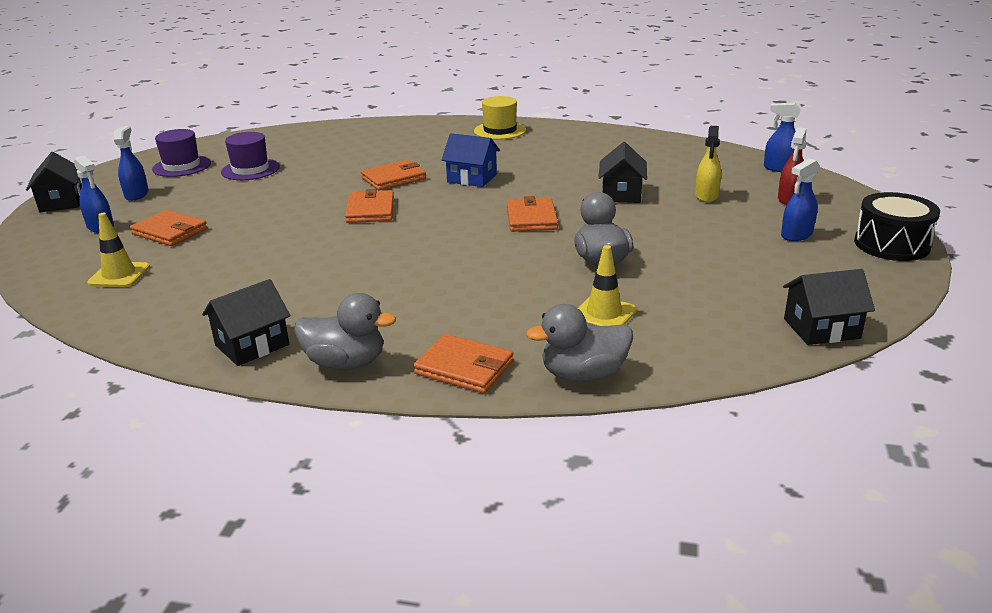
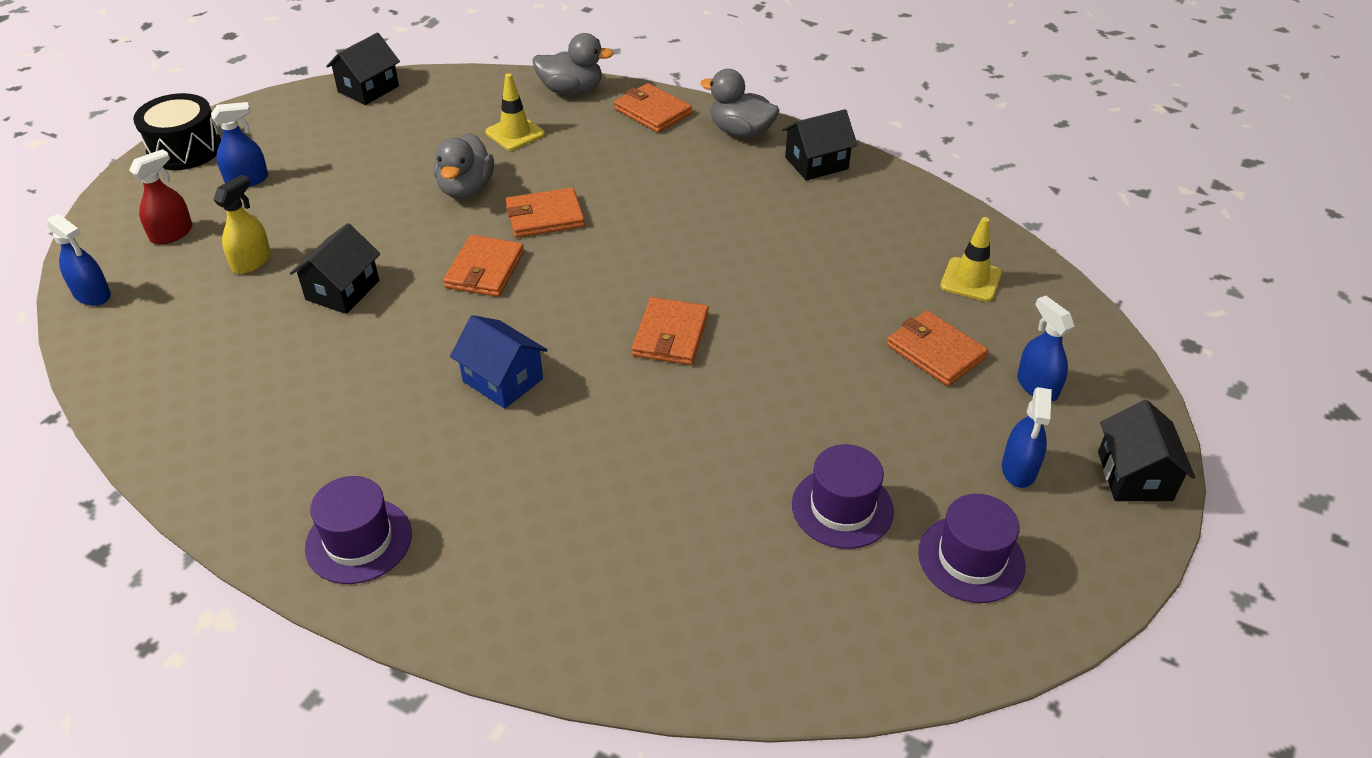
camera: 165 degrees left, 15 degrees up
orange wallet [361,160,426,190] -> orange wallet moved to [506,187,585,238]
yellow hat [474,96,526,140] -> purple hat [305,476,412,584]
black house [783,269,875,345] -> black house turned 60 degrees counterclockwise [326,33,400,105]

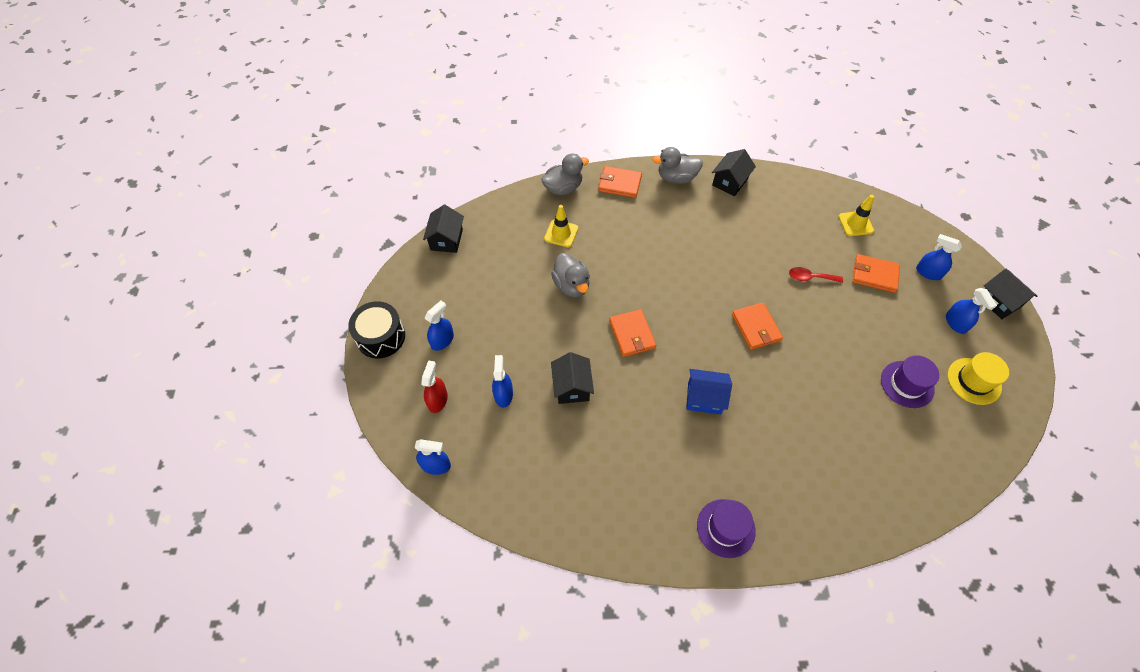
camera: 30 degrees left, 15 degrees up
yellow spray bottle [213,175,271,274] -> blue spray bottle [492,355,513,408]
orange wallet [506,187,585,238] -> none
purple hat [918,494,1025,603] -> yellow hat [948,352,1009,405]
none -> red spoon [789,267,843,283]

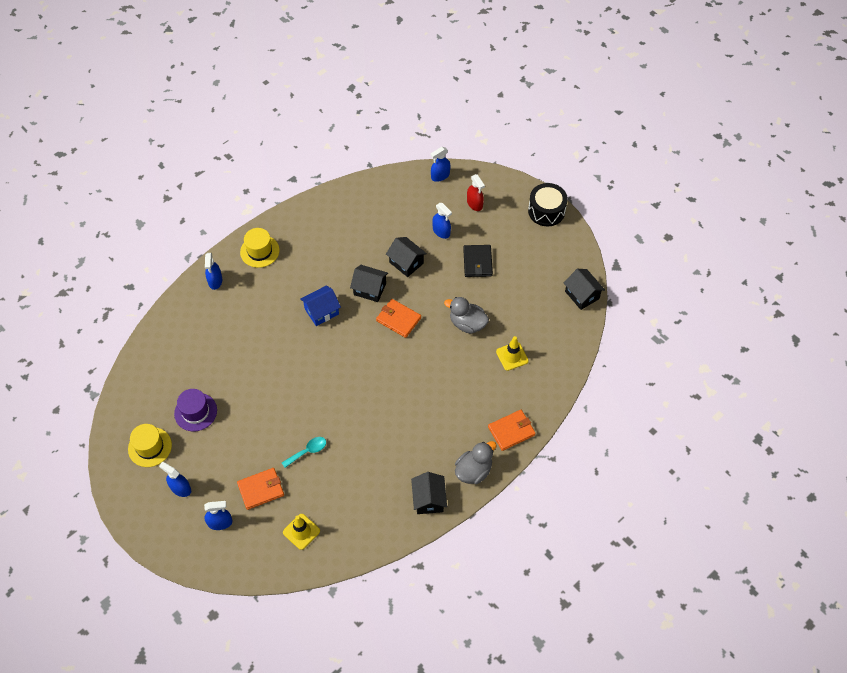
camera: 140 degrees right, 0 degrees up
blue spray bottle [424,300,454,351] -> blue spray bottle moved to [205,253,222,290]
grey duck [541,154,589,195] -> none
purple hat [697,499,756,558] -> yellow hat [240,228,280,268]
orange wallet [732,302,783,350] -> none
red spoon [789,267,843,283] -> turquoise spoon [282,437,326,468]
black house [984,268,1037,319] -> black house moved to [350,265,388,302]
none -> black wallet [463,245,493,277]

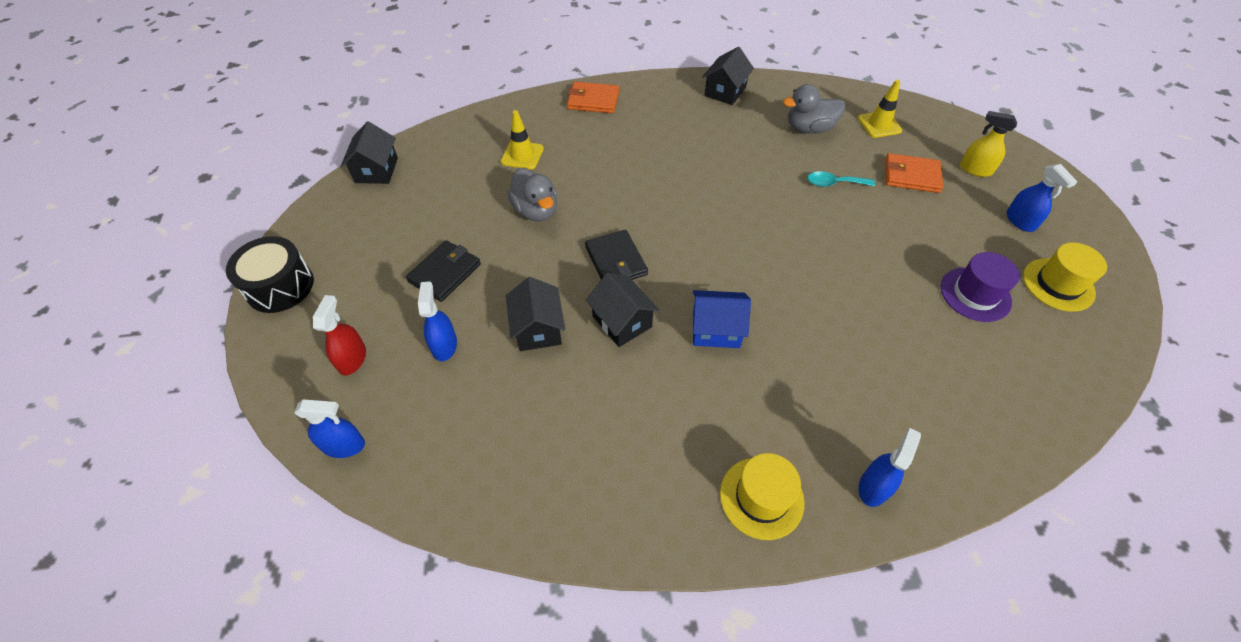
camera: 145 degrees left, 5 degrees down
blue spray bottle [204,501,232,530] -> yellow spray bottle [960,111,1017,177]
orange wallet [376,299,421,338] -> black wallet [585,230,648,280]
grey duck [455,441,497,484] -> grey duck moved to [783,84,845,134]

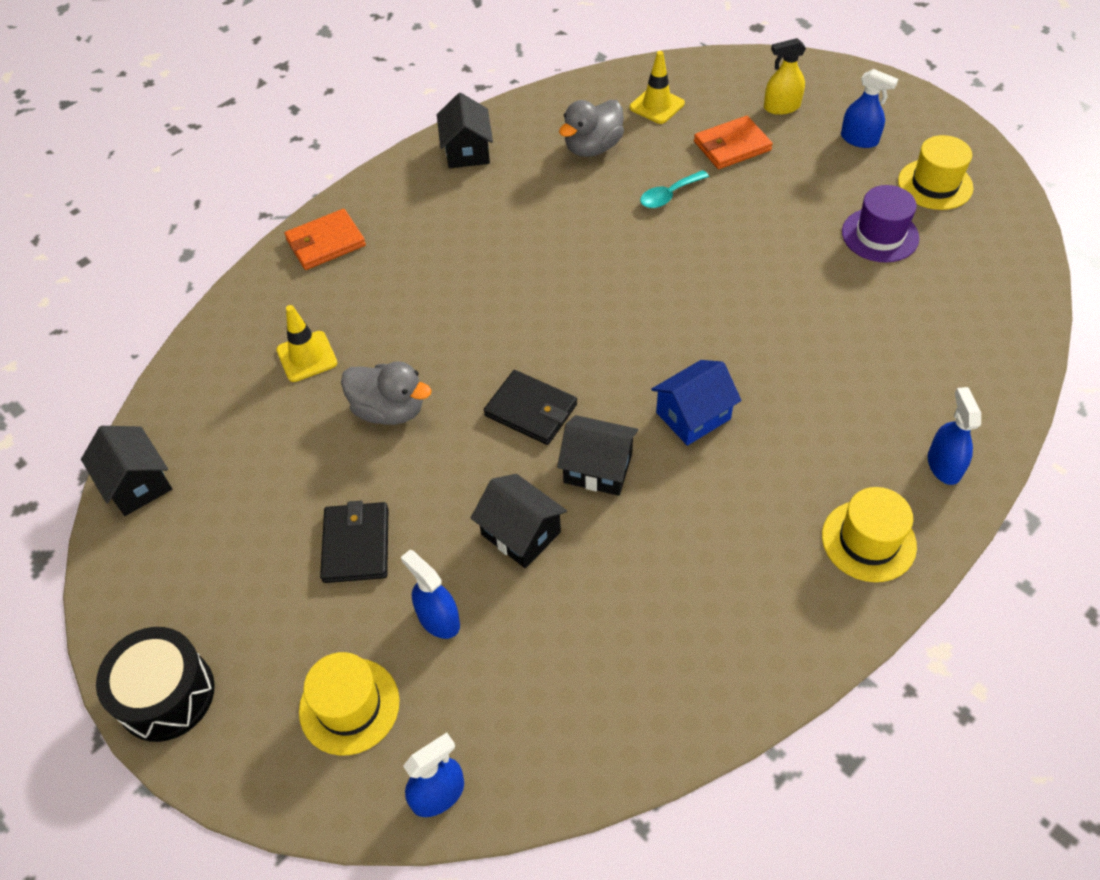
camera: 35 degrees left, 0 degrees up
red spray bottle [313,295,366,376] -> yellow hat [299,652,400,756]

